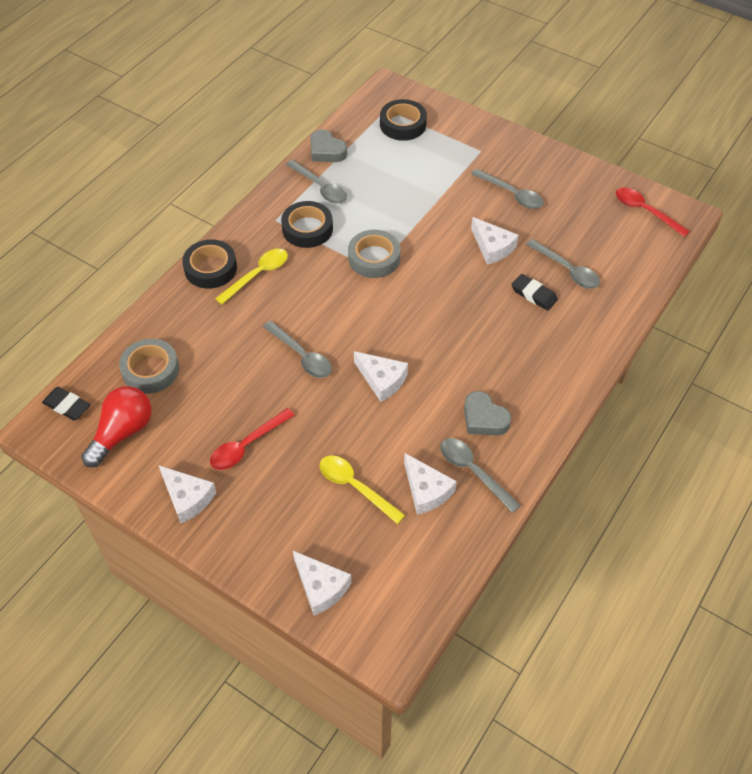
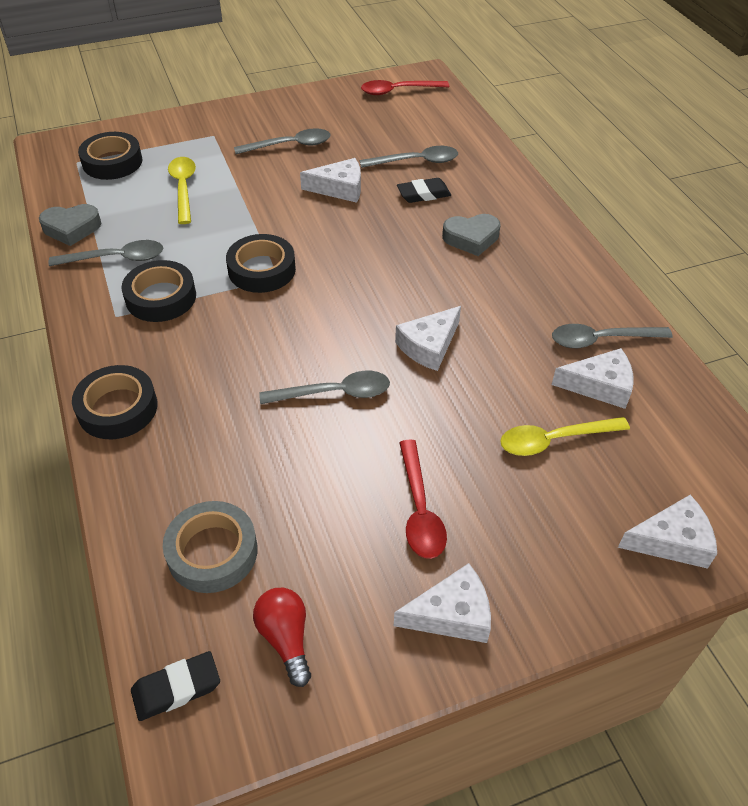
camera: 55 degrees left, 5 degrees down
red light bulb [81,386,151,467] -> red light bulb [253,588,311,687], size x0.66
yellow spoon [215,249,288,304] -> yellow spoon moved to [168,157,196,224]
grey tape [348,230,401,278] -> black tape [226,234,296,293]
white cheese [354,351,408,402] -> white cheese turned 150 degrees clockwise [395,306,461,371]
grey heart [464,391,511,436] -> grey heart moved to [442,214,501,256]

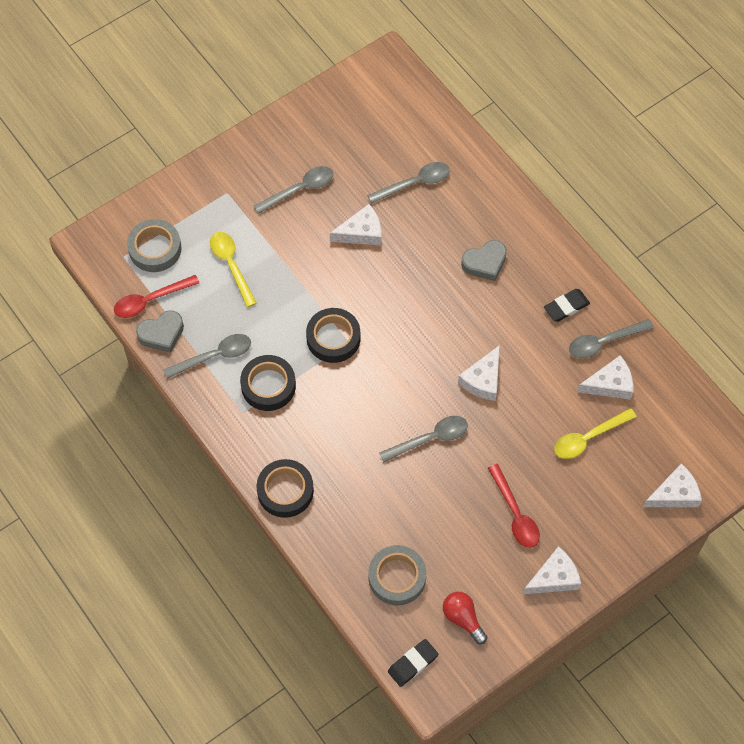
camera: 15 degrees left, 15 degrees up
black tape [78,132,143,180] -> grey tape [127,219,182,272]
red spoon [361,80,449,95] -> red spoon moved to [114,275,199,318]
black eraser [397,178,451,203] -> black eraser moved to [544,289,590,322]

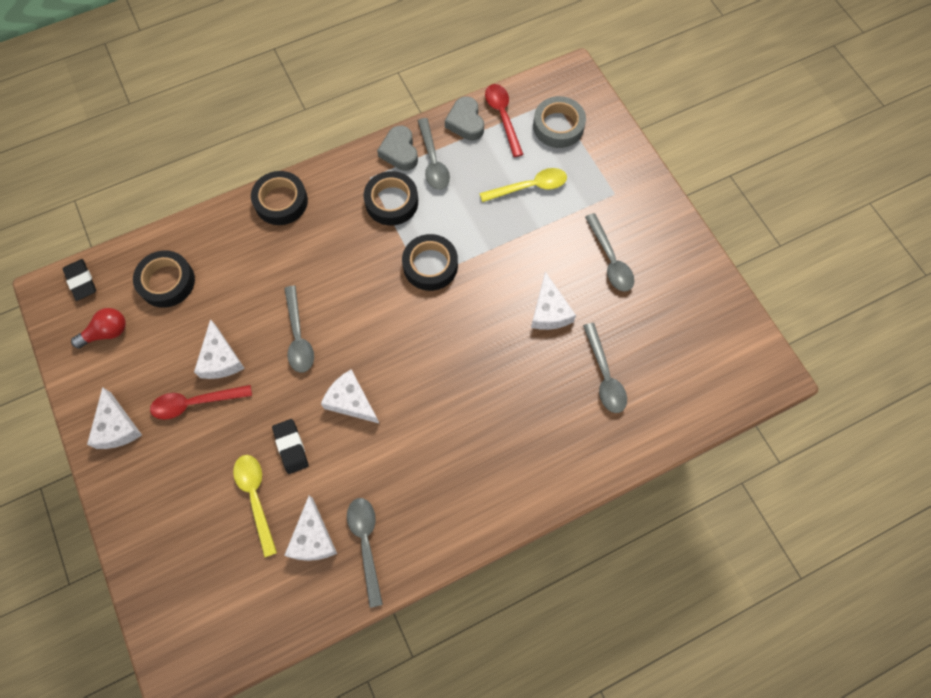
camera: 100 degrees right, 5 degrees up
grey tape [369,545,426,605] -> black tape [133,250,195,308]
grey heart [461,240,507,281] -> grey heart moved to [377,126,418,171]
black eraser [544,289,590,322] -> black eraser moved to [272,419,309,474]
white cheese [643,463,702,507] -> white cheese moved to [194,319,245,379]

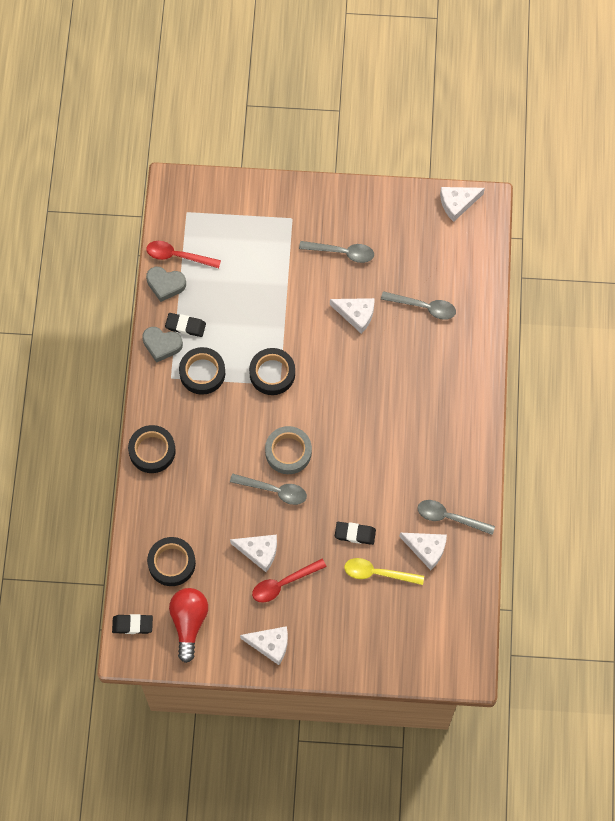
camera: 60 degrees left, 0 degrees up
red light bulb [71,308,126,348] -> red light bulb [169,588,208,663], size x1.50
red spoon [150,385,252,420] -> red spoon turned 45 degrees clockwise [252,559,327,603]
white cheese [321,369,379,423] -> white cheese moved to [440,187,485,222]
grey spoon [418,118,450,190] -> black eraser [165,313,206,337]
yellow spoon [479,168,567,202] -> none
grey tape [533,96,586,148] -> grey tape moved to [265,426,312,474]

